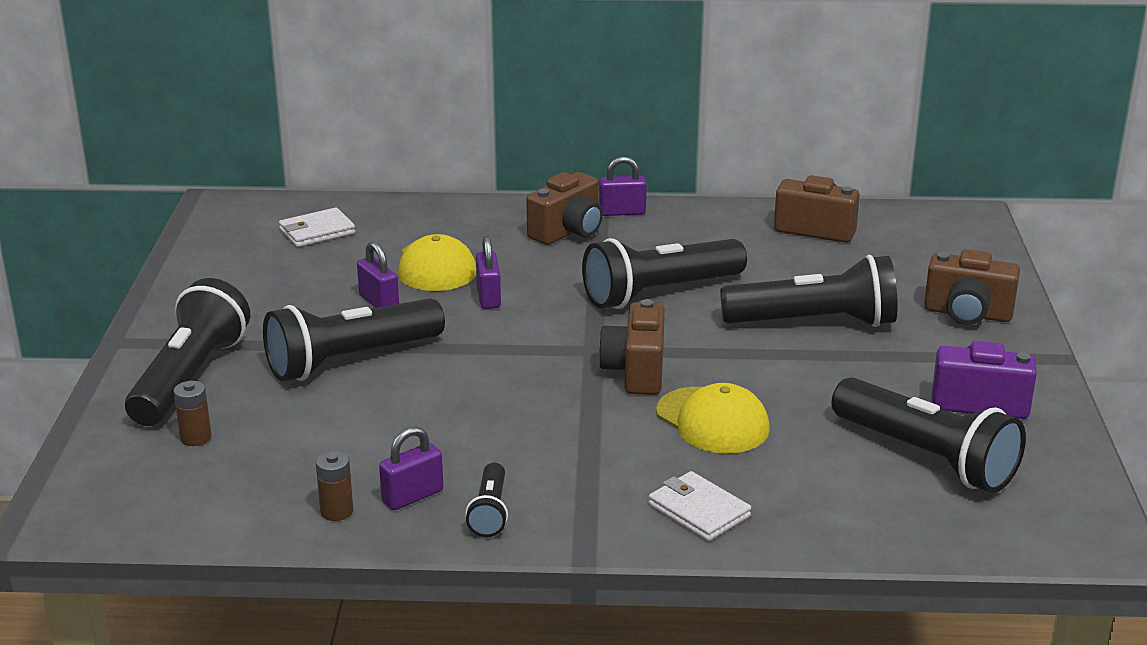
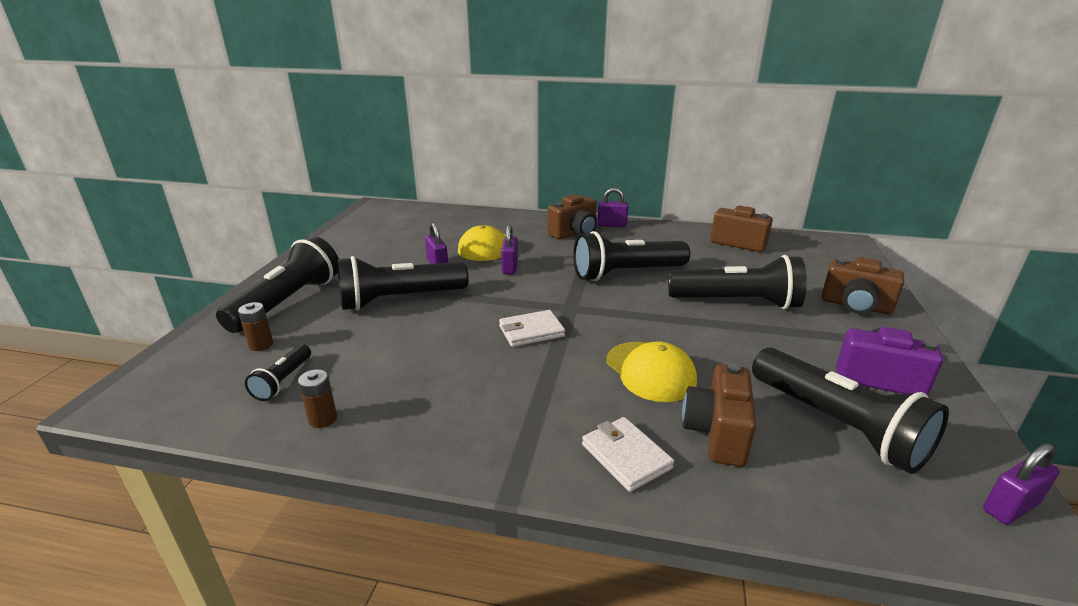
camera: 10 degrees right, 0 degrees up
white wallet [279,207,355,247] -> white wallet moved to [499,310,565,347]
purple padlock [379,426,443,510] -> purple padlock moved to [983,443,1060,525]
black flashlight [465,462,508,537] -> black flashlight moved to [245,344,311,401]
brown camera [598,299,665,395] -> brown camera moved to [682,363,756,467]

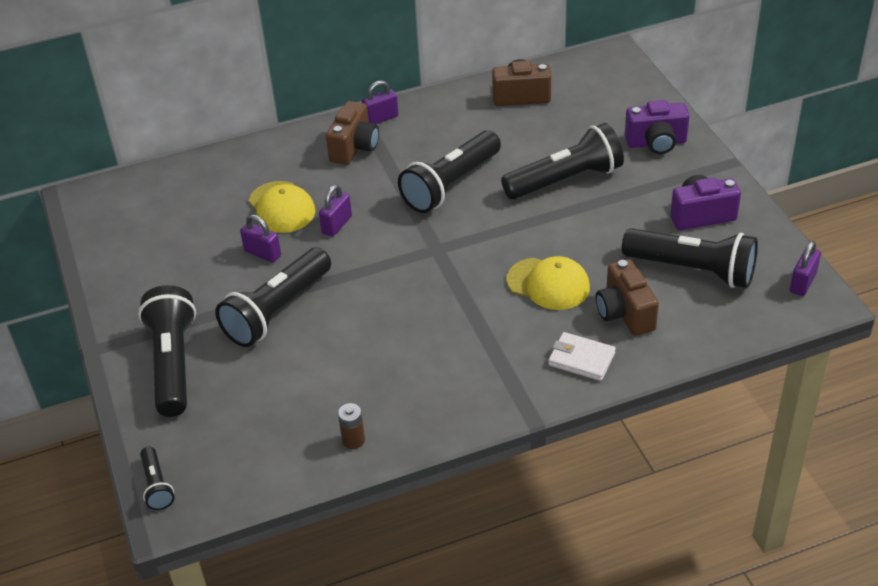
camera: 30 degrees left, 15 degrees up
brown battery [238,302,273,351] -> none
black flashlight [245,344,311,401] -> black flashlight moved to [140,447,174,510]
white wallet [499,310,565,347] -> none
purple padlock [501,225,518,274] -> purple padlock turned 60 degrees clockwise [319,185,352,237]
brown camera [821,257,904,315] -> purple camera [625,100,690,154]

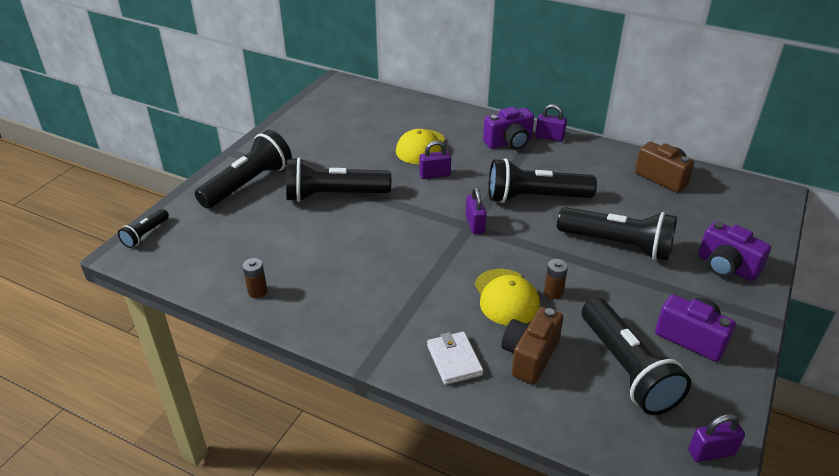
camera: 45 degrees right, 5 degrees down
purple padlock [240,214,281,263] -> purple padlock moved to [466,187,487,234]
brown camera [326,101,379,165] -> purple camera [483,107,534,150]
none -> brown battery [544,259,568,299]

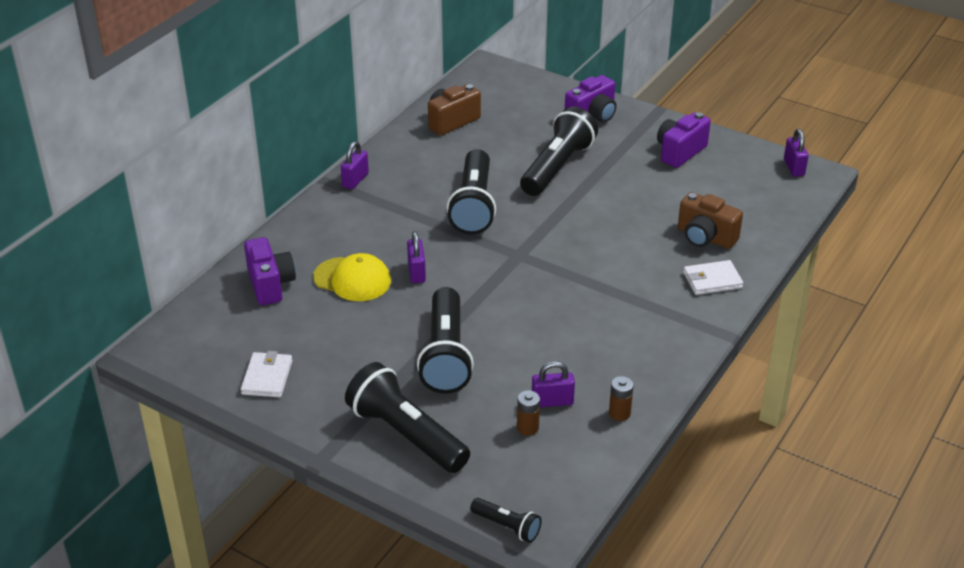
camera: 85 degrees left, 0 degrees up
purple padlock [466,187,487,234] -> purple padlock moved to [532,361,575,407]
yellow cap [475,269,540,325] -> none
purple camera [483,107,534,150] -> purple camera moved to [244,237,296,305]
brown battery [544,259,568,299] -> brown battery moved to [517,390,540,436]
black flashlight [582,298,691,415] -> none
none -> white wallet [241,351,293,397]

